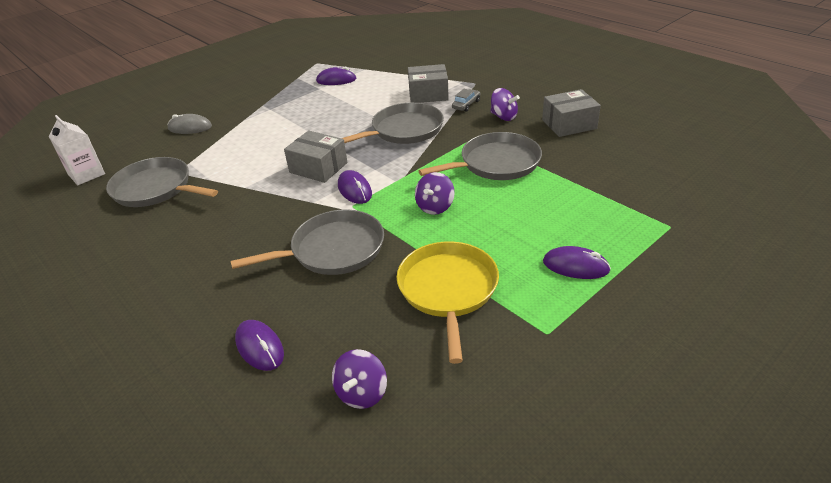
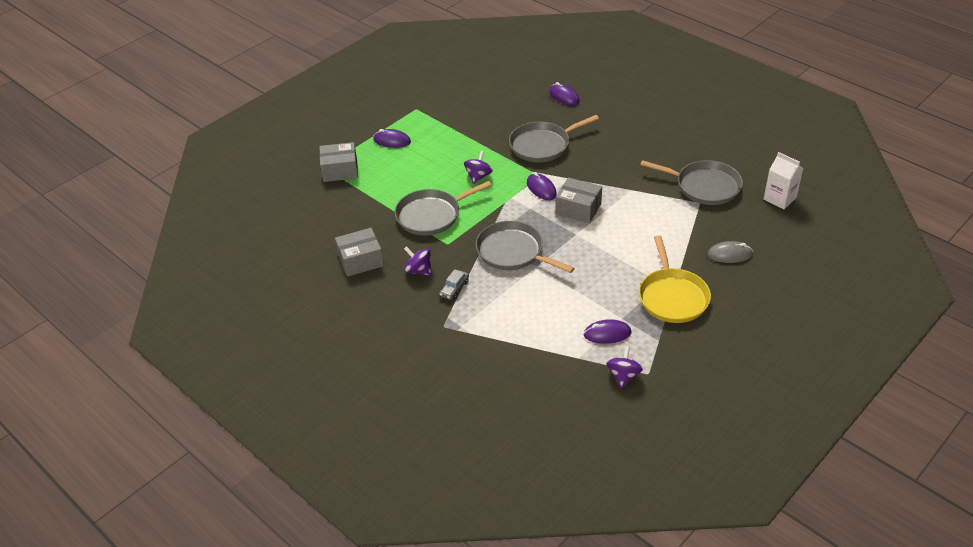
camera: 175 degrees right, 5 degrees up
purple spinning top [332,349,387,409] -> purple spinning top moved to [606,346,643,388]
grey pan [342,103,444,144] -> grey pan turned 75 degrees clockwise [476,221,575,273]
yellow pan [396,241,499,364] -> yellow pan moved to [639,235,711,323]
grey box [408,64,449,103] -> grey box moved to [319,142,358,182]

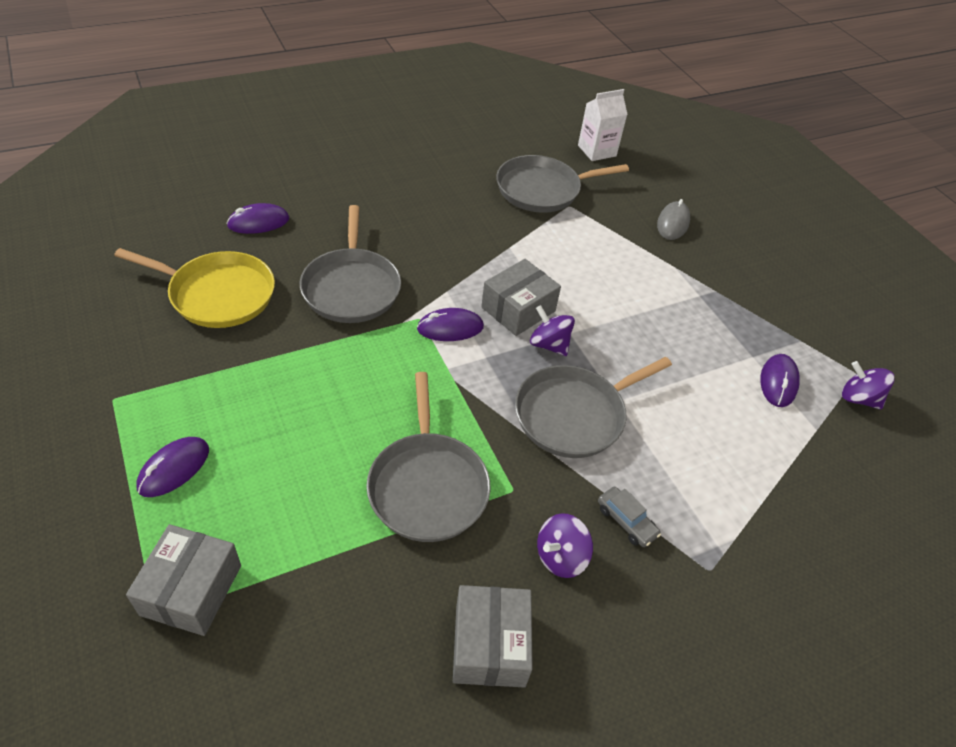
camera: 75 degrees left, 5 degrees up
purple spinning top [464,151,493,184] -> purple spinning top moved to [530,305,575,356]
yellow pan [639,235,711,323] -> yellow pan moved to [114,248,275,328]
grey pan [640,160,743,205] -> grey pan turned 150 degrees counterclockwise [496,155,629,213]

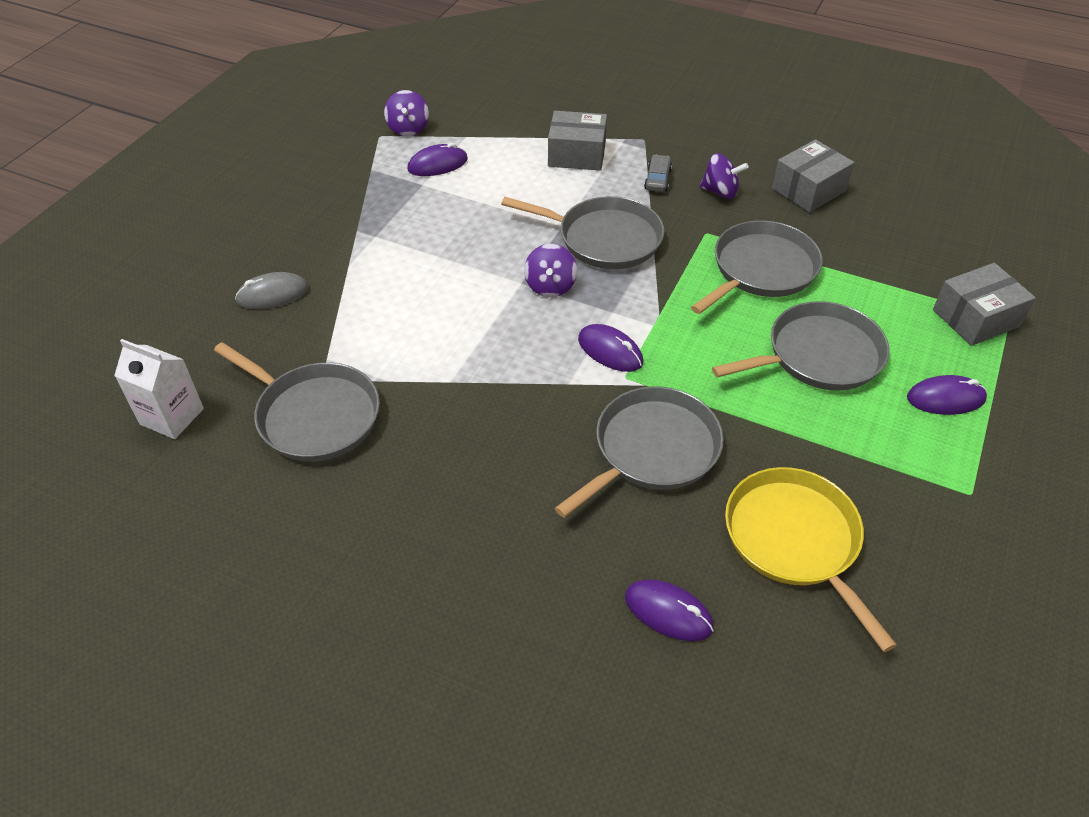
camera: 125 degrees left, 0 degrees up
grey box [481,259,561,336] -> grey box moved to [548,111,607,171]
none -> grey pan [712,301,889,390]

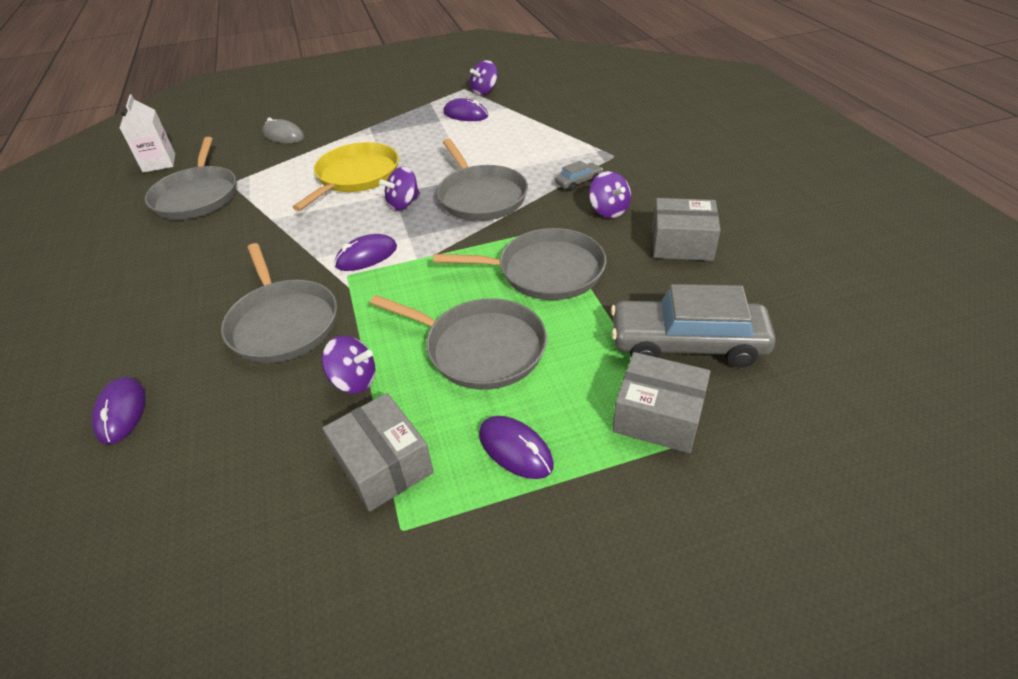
camera: 50 degrees right, 5 degrees down
grey box [548,111,607,171] -> grey box moved to [323,393,434,512]
grey pan [555,386,724,518] -> grey pan turned 60 degrees clockwise [221,243,337,363]
purple mouse [578,324,643,372] -> purple mouse turned 60 degrees clockwise [334,234,397,271]
yellow pan [725,467,897,652] -> yellow pan moved to [292,142,399,211]
none -> purple spinning top [322,336,375,394]
none -> grey car [611,284,776,368]

